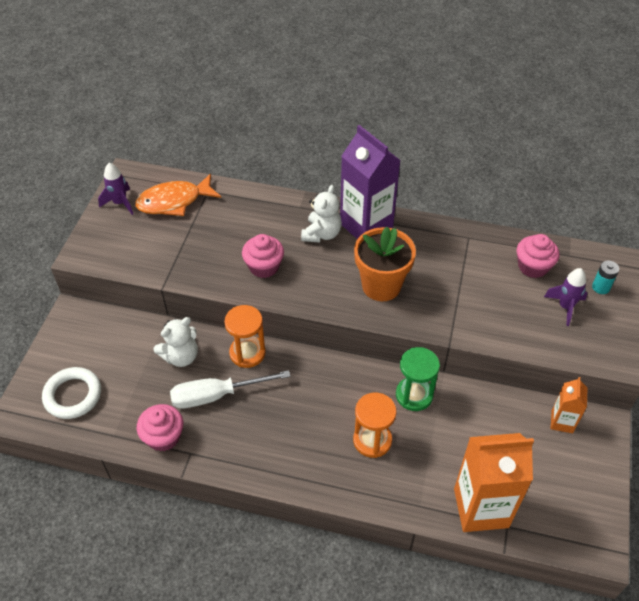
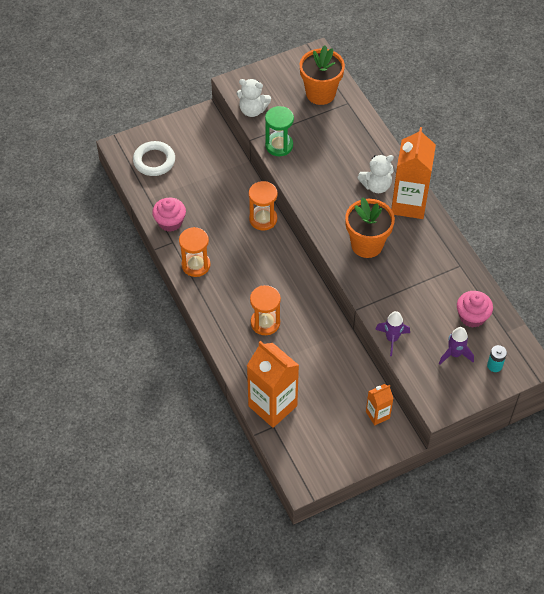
camera: 50 degrees right, 5 degrees up
purple rocket [98,163,133,215] -> purple rocket moved to [375,311,410,356]
orange fish [135,174,221,216] -> orange flower pot [300,45,345,105]
white teddy bear [153,317,198,367] -> white teddy bear moved to [237,79,271,117]
white screwdriver [170,370,291,409] -> none
pink cupcake [242,234,284,278] -> none
purple carton [340,125,401,239] -> orange carton [391,127,436,219]
green hourglass [396,347,440,411] -> green hourglass moved to [265,106,294,156]
none -> orange hourglass [179,227,210,277]

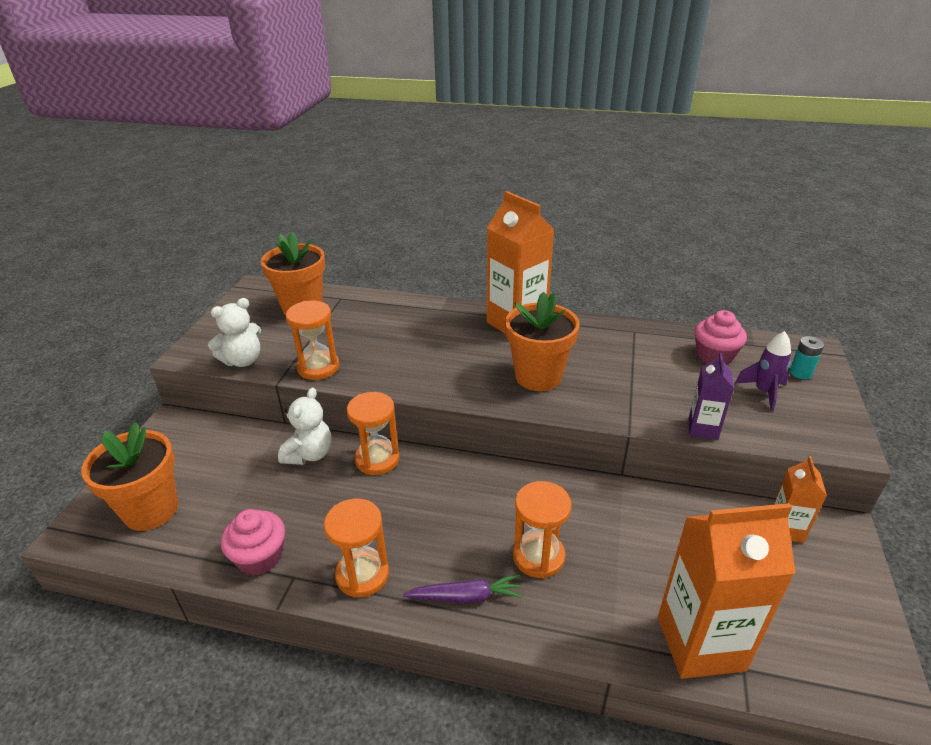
camera: 50 degrees left, 20 degrees down
white ring [133,141,175,176] -> orange flower pot [81,422,178,531]
green hourglass [265,106,294,156] -> orange hourglass [286,301,339,380]
white teddy bear [357,155,394,193] -> white teddy bear moved to [278,388,332,465]
purple rocket [375,311,410,356] -> purple carton [689,353,734,440]
none -> purple carrot [403,574,523,603]

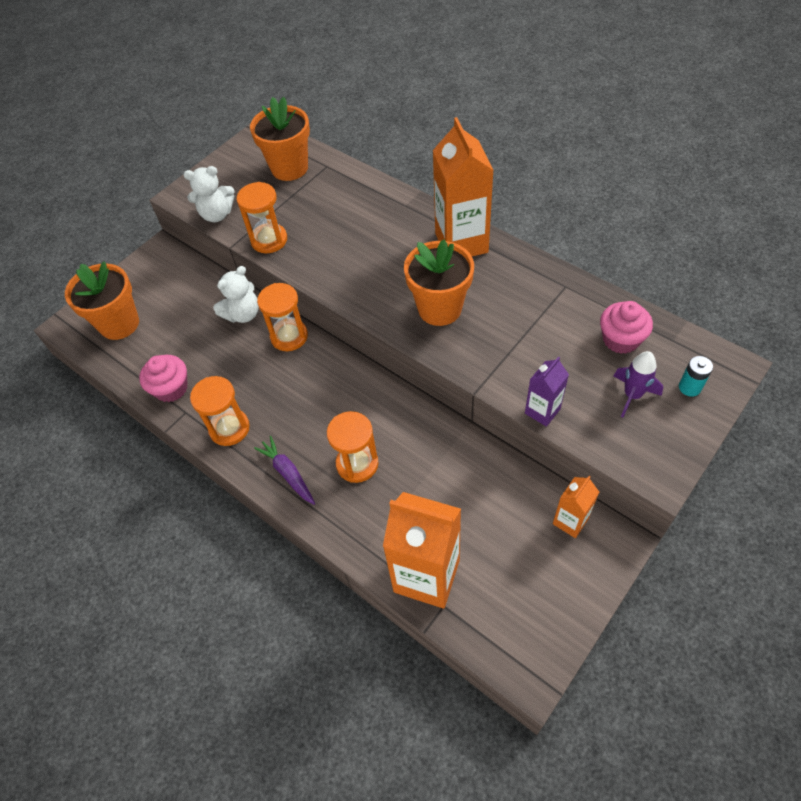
camera: 30 degrees right, 20 degrees up
purple carrot [403,574,523,603] -> purple carrot turned 150 degrees counterclockwise [254,436,315,505]

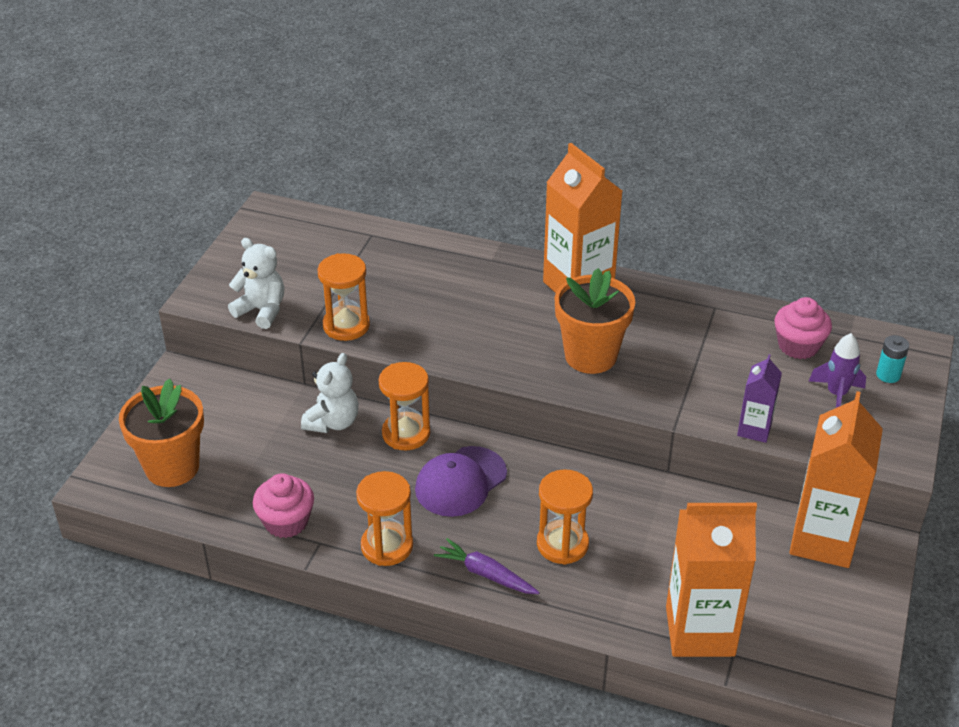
camera: 25 degrees left, 15 degrees down
white teddy bear [184,166,234,222] -> white teddy bear turned 120 degrees counterclockwise [228,238,284,329]
orange flower pot [250,97,310,181] -> none
orange carton [553,476,599,538] -> orange carton [789,391,883,568], size x1.96
none -> purple cap [415,446,507,517]

